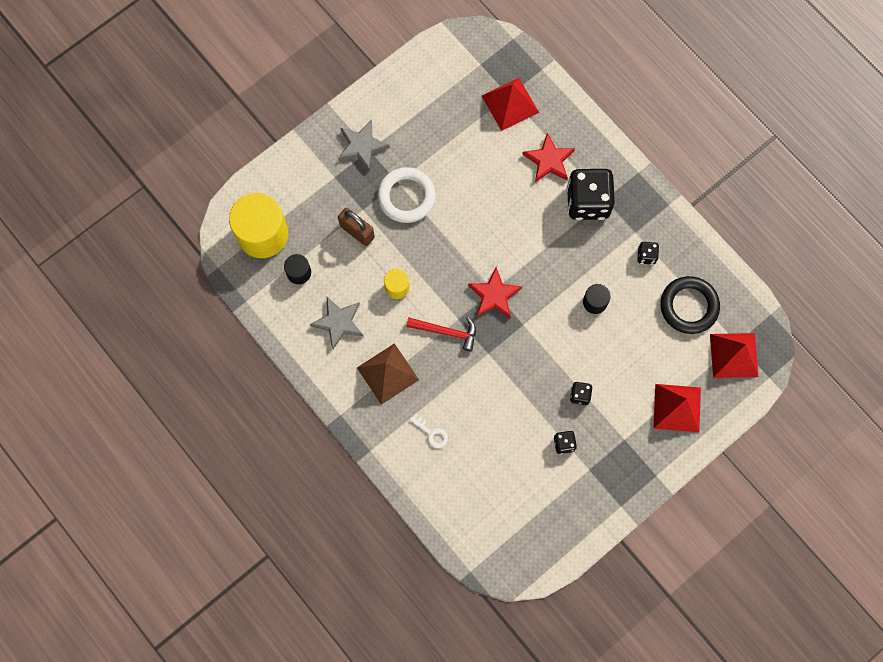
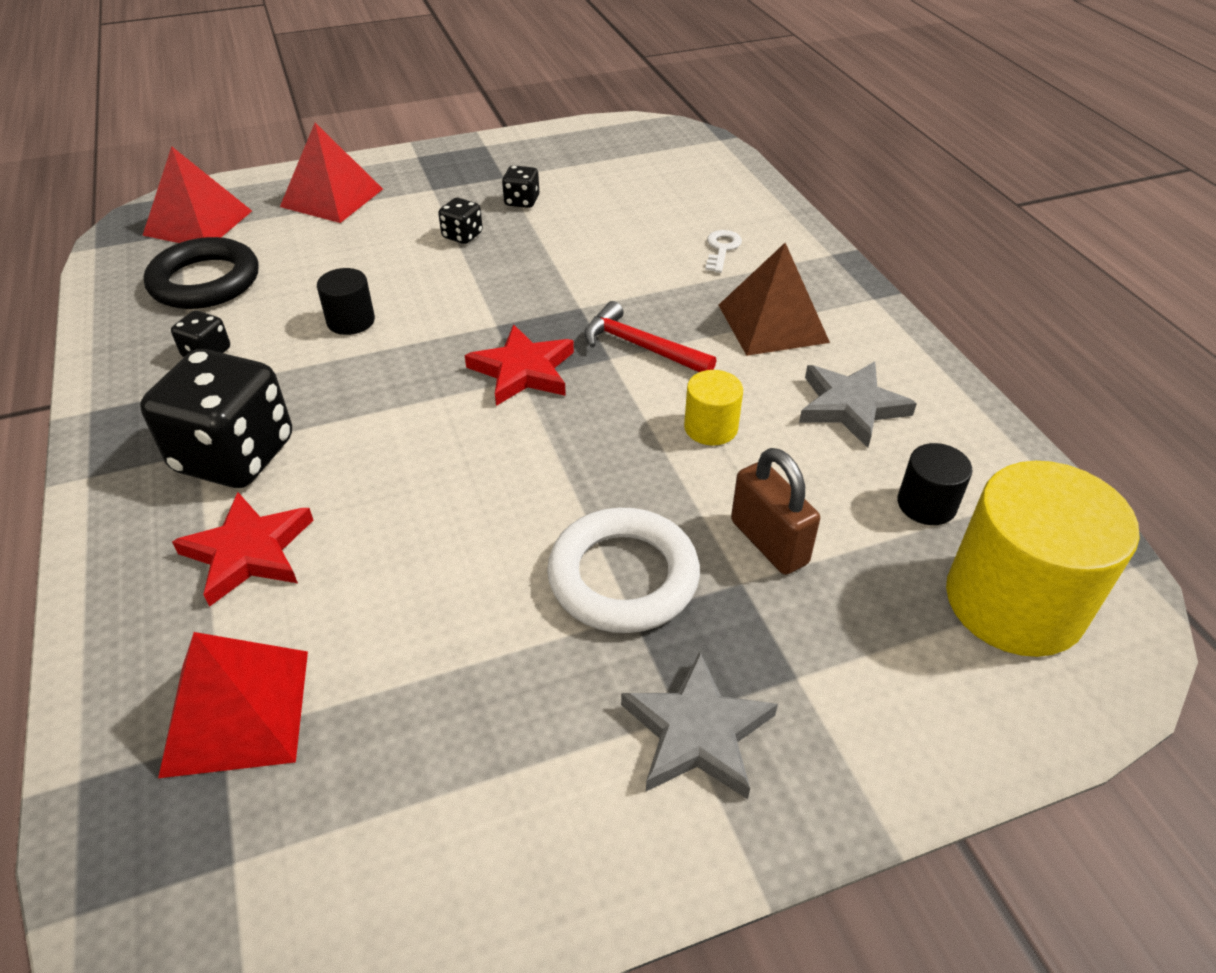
camera: 160 degrees left, 30 degrees down
white key [410,414,448,448] -> white key turned 45 degrees clockwise [705,230,742,273]

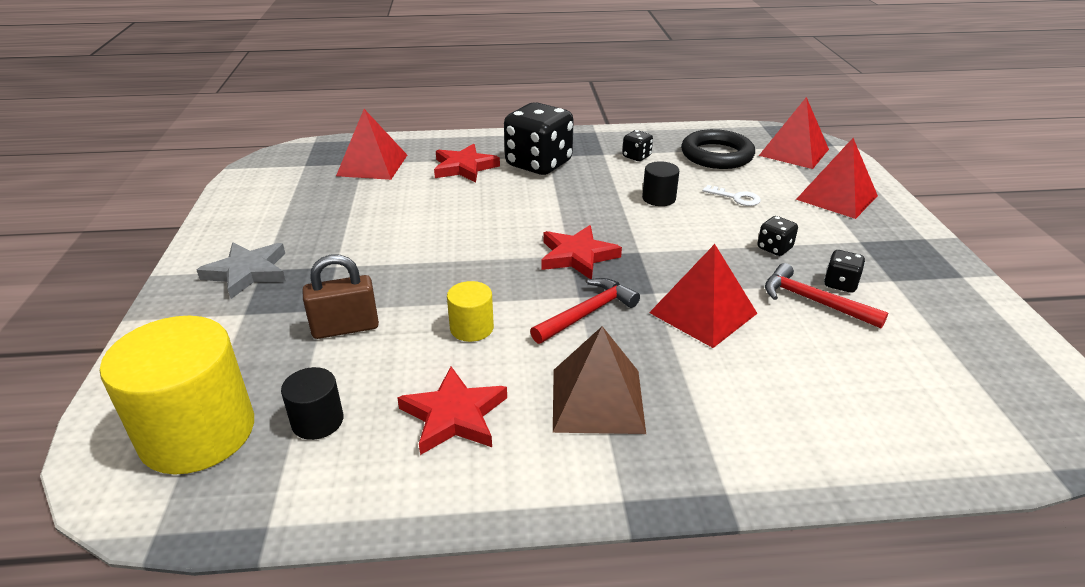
camera: 105 degrees right, 10 degrees down
white ring [547,508,700,633] -> none
white key [705,230,742,273] -> white key moved to [703,185,761,206]
grey star [799,362,917,448] -> red star [397,367,507,455]
none -> red pyramid [649,244,758,348]
none -> red hammer [765,263,888,328]

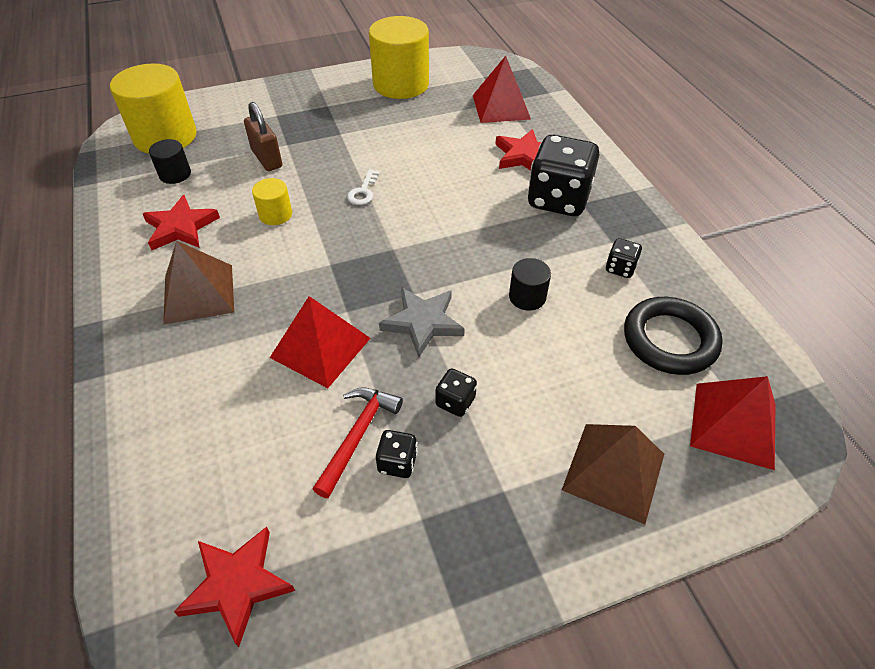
camera: 75 degrees right, 15 degrees up
grey star [197,242,286,299] -> grey star moved to [379,287,465,358]
red hammer [530,278,640,344] -> none
red star [541,225,622,279] -> red star moved to [174,527,295,647]
white key [703,185,761,206] -> white key moved to [347,169,380,205]
red pyramid [796,138,878,219] -> brown pyramid [562,424,664,524]
none -> yellow cylinder [369,16,429,99]

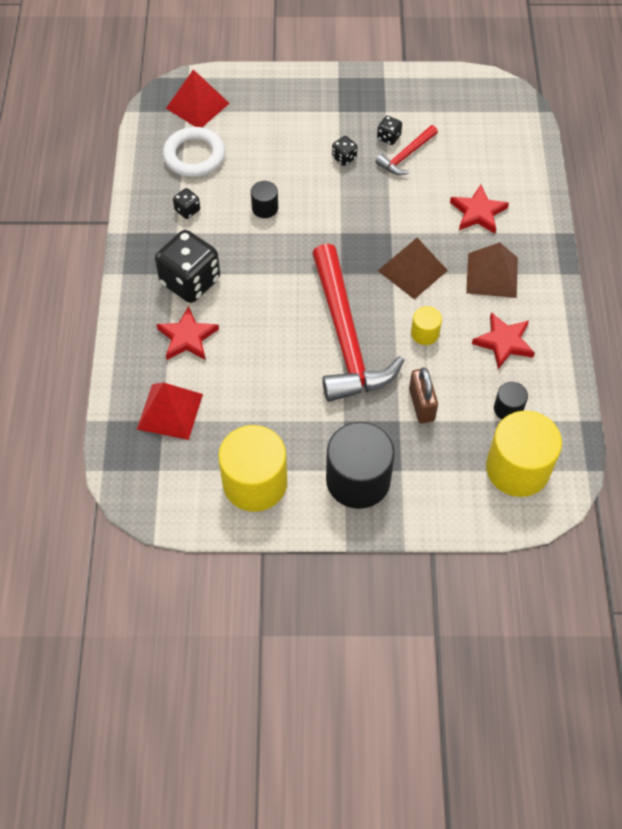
camera: 160 degrees left, 10 degrees up
red star [174,527,295,647] -> red star moved to [450,185,509,234]
red pyramid [270,296,370,388] -> none
white key [347,169,380,205] -> red hammer [312,244,404,402]
grey star [379,287,465,358] -> none
brown pyramid [562,424,664,524] -> brown pyramid moved to [378,238,448,300]
black ring [624,297,723,375] -> white ring [163,127,225,177]
none -> black cylinder [326,422,395,509]

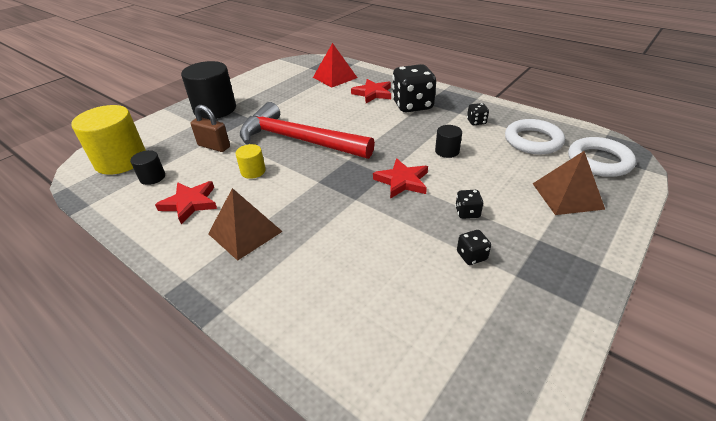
camera: 130 degrees right, 20 degrees down
red pyramid [166,69,230,127] -> white ring [568,137,636,177]
yellow cylinder [218,425,287,512] -> none
red hammer [375,125,438,175] -> none
brown pyramid [378,238,448,300] -> brown pyramid moved to [533,151,605,215]
red star [450,185,509,234] -> red star moved to [373,158,428,199]

